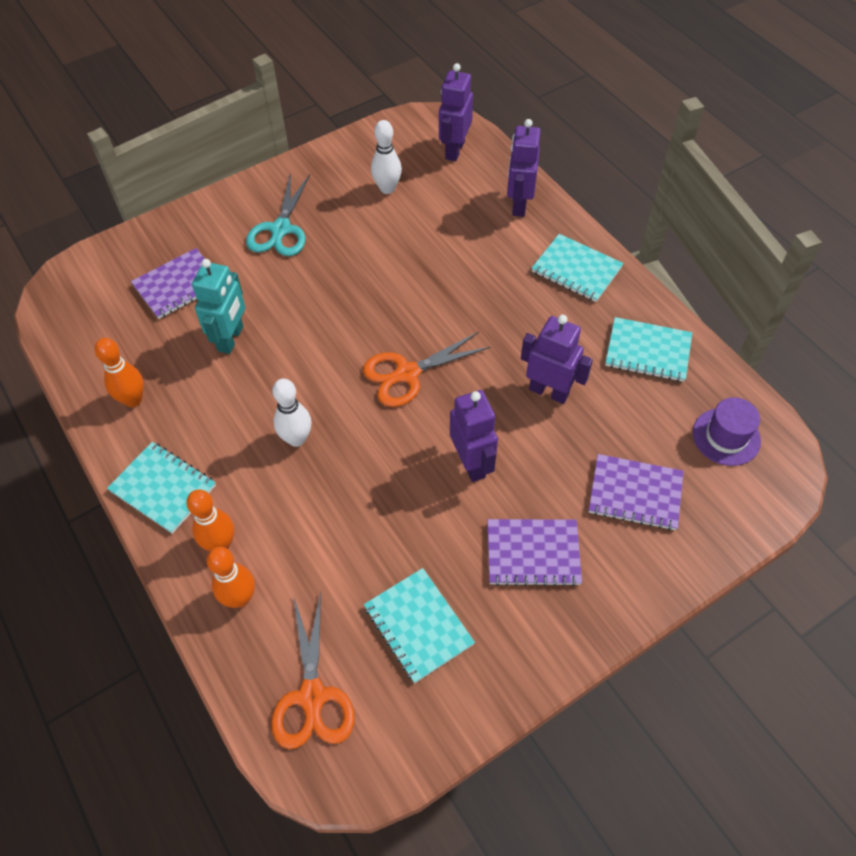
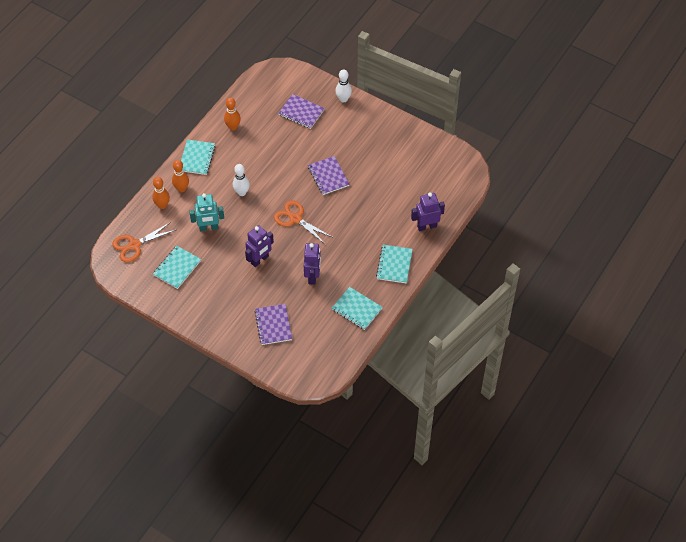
camera: 65 degrees right, 0 degrees up
turquoise robot [192,259,245,354] -> turquoise robot moved to [189,193,224,231]
turquoise scissors [246,172,310,256] -> none
white bowling pin [371,120,402,194] -> white bowling pin moved to [335,69,352,103]
purple robot [439,63,473,161] -> none
purple notebook [488,519,582,587] -> purple notebook moved to [308,156,350,195]
turquoise notebook [605,317,692,382] -> turquoise notebook turned 45 degrees counterclockwise [332,287,383,330]
purple hat [693,397,761,466] -> none

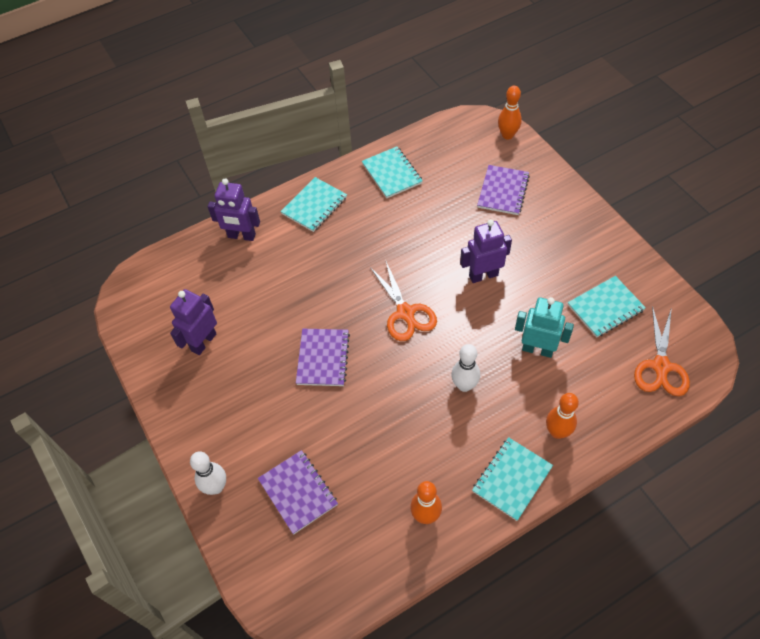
camera: 150 degrees left, 0 degrees up
orange scissors [112,222,175,262] -> orange scissors turned 105 degrees clockwise [634,306,690,396]
orange bowling pin [152,177,170,209] -> orange bowling pin moved to [498,86,522,140]
purple robot [304,243,321,285] -> purple robot moved to [170,289,217,355]

